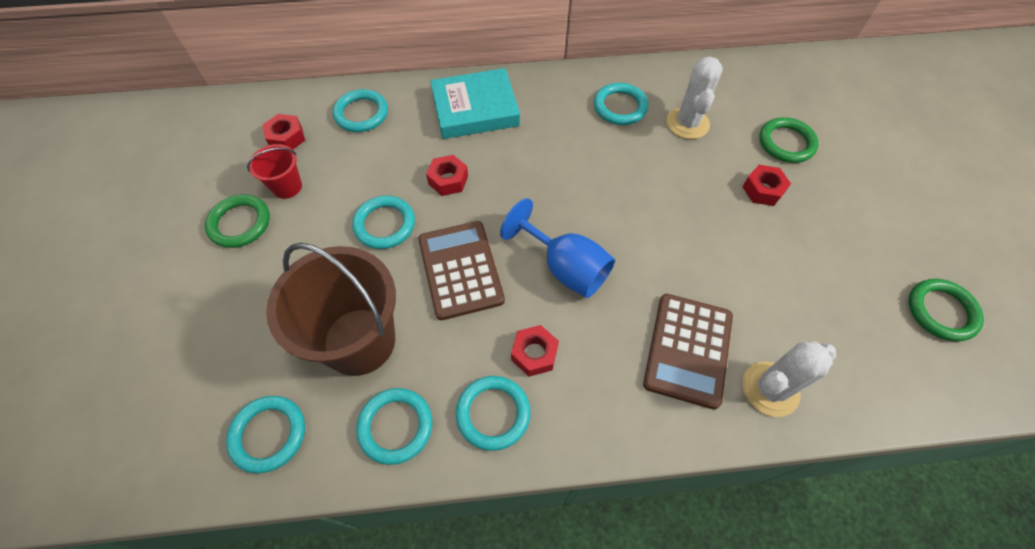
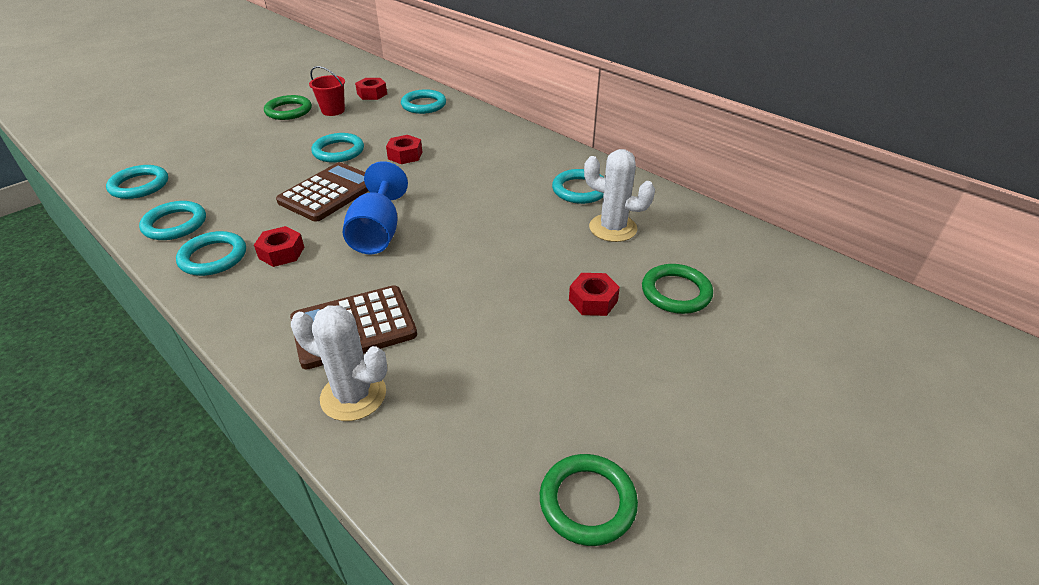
camera: 50 degrees right, 20 degrees down
brown bucket [266,243,396,376] -> none
turquoise book [430,68,520,139] -> none
white cactus [666,56,723,139] -> white cactus turned 60 degrees clockwise [584,149,655,242]

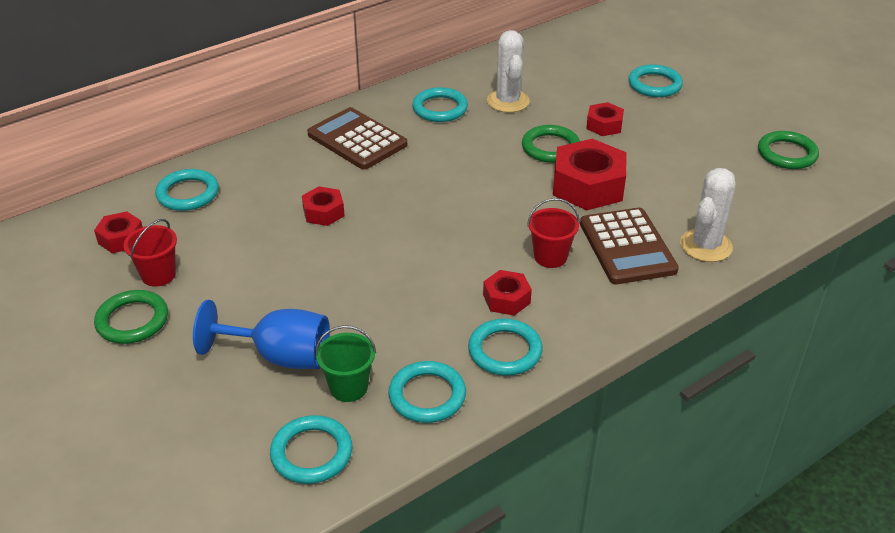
camera: 80 degrees left, 0 degrees up
brown calculator [276,162,369,222] -> brown calculator moved to [307,107,407,170]
turquoise ring [311,133,364,163] -> turquoise ring moved to [628,64,683,97]
blue goblet [343,161,408,254] -> blue goblet moved to [193,300,330,369]
white cactus [584,149,655,242] -> white cactus turned 45 degrees counterclockwise [487,30,530,113]
green ring [642,264,713,314] -> green ring moved to [522,125,580,163]
none -> green bucket [315,325,376,402]
none -> red bucket [527,198,580,268]
none -> red nut [553,139,627,210]

